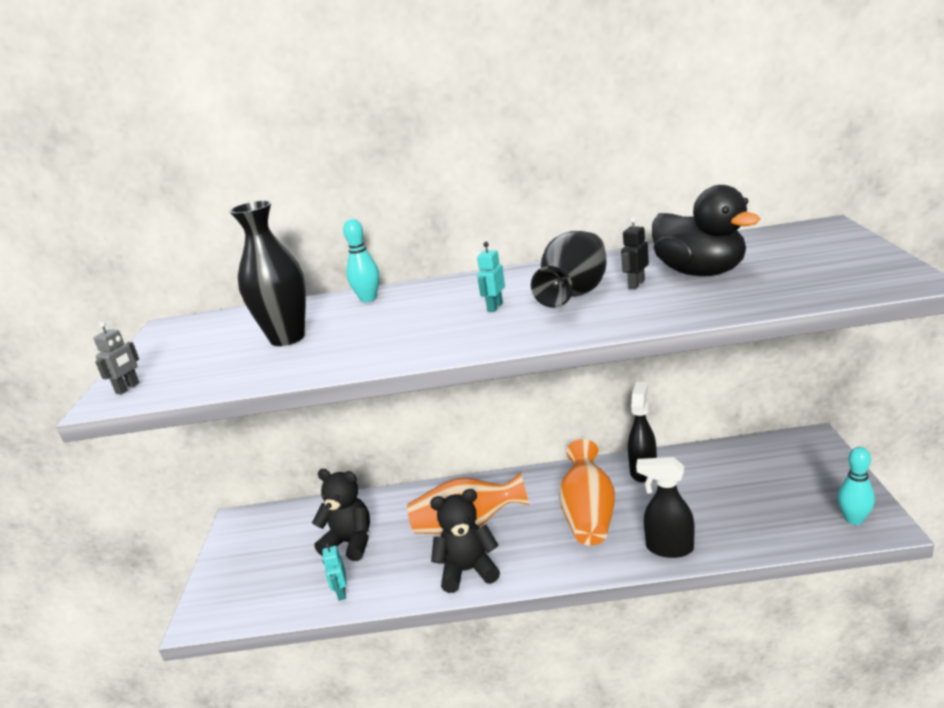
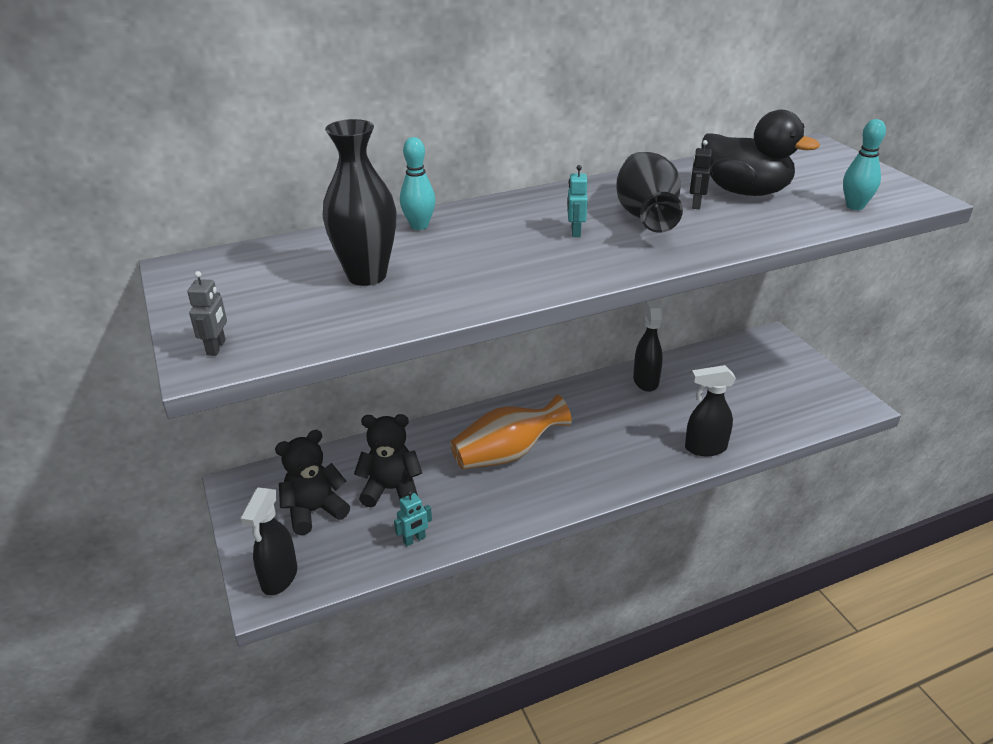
camera: 25 degrees left, 10 degrees up
turquoise robot [322,543,347,601] -> turquoise robot turned 90 degrees counterclockwise [394,491,432,546]
black teddy bear [430,489,500,593] -> black teddy bear moved to [275,430,350,535]
orange vase [559,439,615,546] -> none
turquoise bowling pin [838,447,875,525] -> turquoise bowling pin moved to [843,119,886,210]
none -> black spray bottle [240,487,297,595]

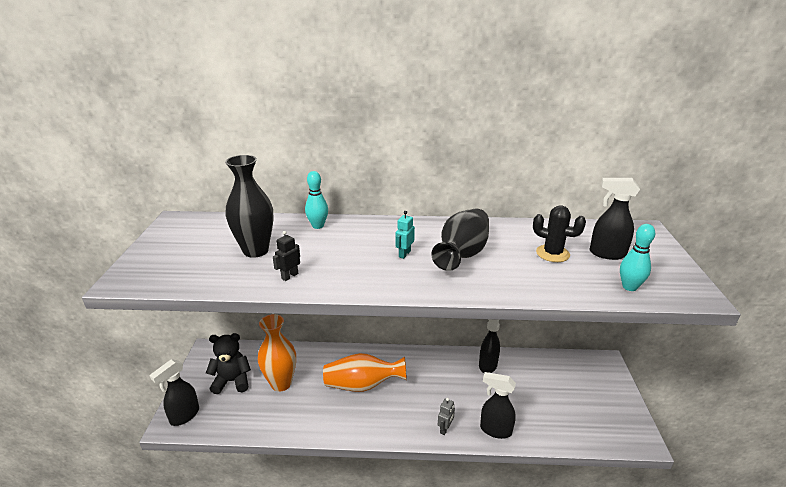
camera: 25 degrees right, 5 degrees down
grey robot [187,271,227,356] -> grey robot moved to [438,398,455,435]
black teddy bear [354,414,422,508] -> orange vase [258,314,296,392]
turquoise robot [394,491,432,546] -> none
black robot [690,140,712,209] -> black robot moved to [273,231,300,281]
black duck [701,110,820,196] -> black cactus [533,205,586,262]
none -> black spray bottle [589,178,640,260]

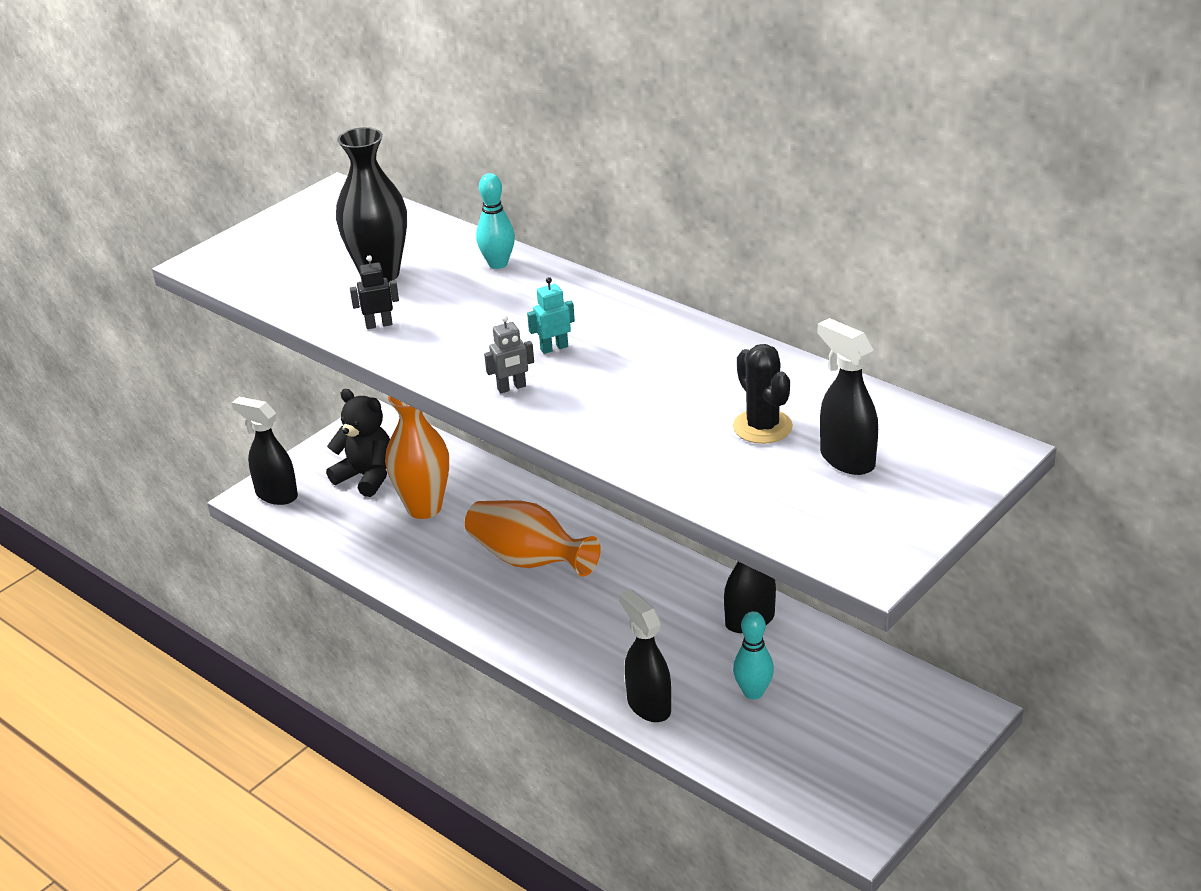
camera: 40 degrees right, 5 degrees up
black spray bottle [149,359,199,426] -> black spray bottle turned 45 degrees clockwise [232,397,298,505]
black vase [431,209,489,271] -> none
grey robot [438,398,455,435] -> grey robot moved to [484,315,534,393]
turquoise bowling pin [620,224,655,291] -> turquoise bowling pin moved to [733,611,774,700]

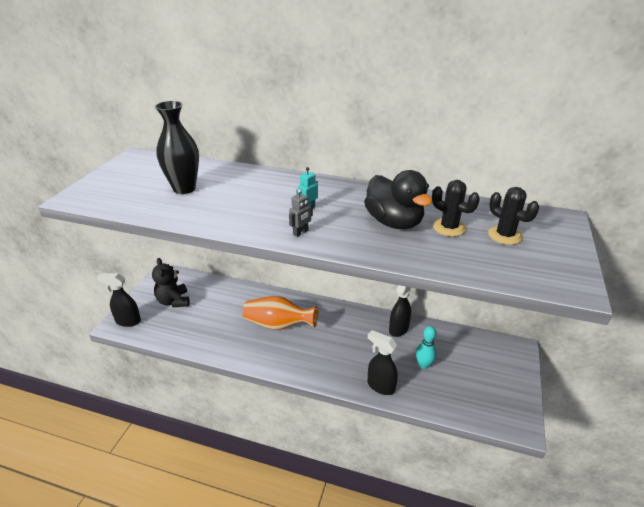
camera: 25 degrees left, 0 degrees up
black teddy bear [326,389,390,497] -> black teddy bear turned 120 degrees counterclockwise [152,258,189,307]
black robot [350,255,399,329] -> none
orange vase [385,396,449,519] -> none
turquoise bowling pin [476,173,515,269] -> none
black spray bottle [818,318,878,475] -> black cactus [488,187,539,245]
none -> black duck [364,170,432,229]

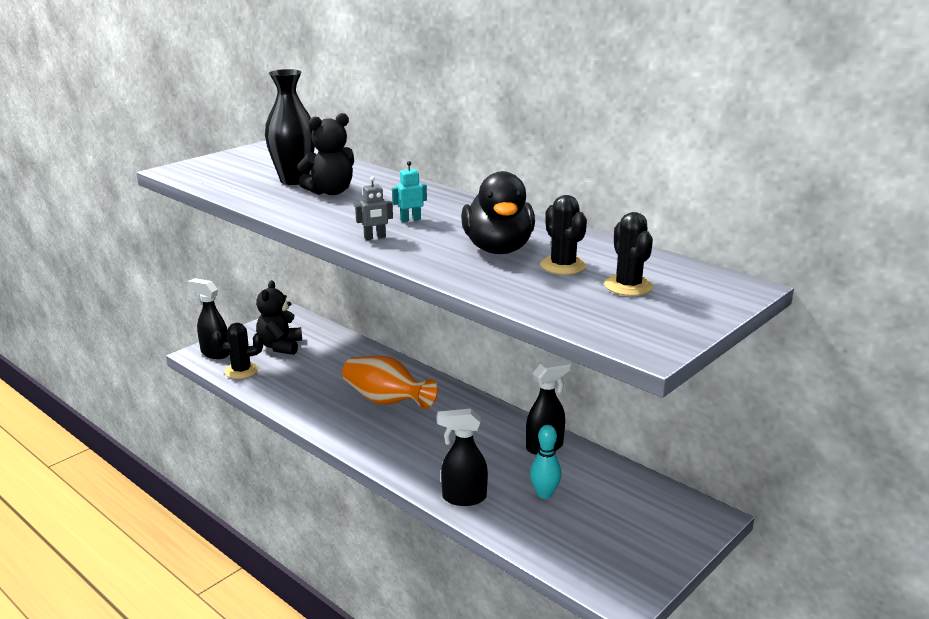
camera: 25 degrees right, 10 degrees down
black spray bottle [368,330,398,395] -> black spray bottle turned 60 degrees counterclockwise [437,409,488,506]
none -> black cactus [212,323,263,379]
none -> black teddy bear [297,113,354,195]

